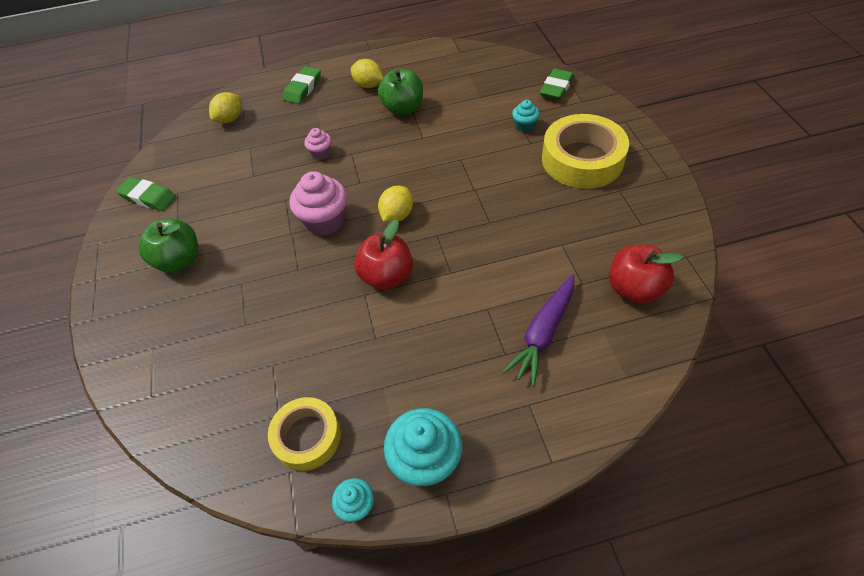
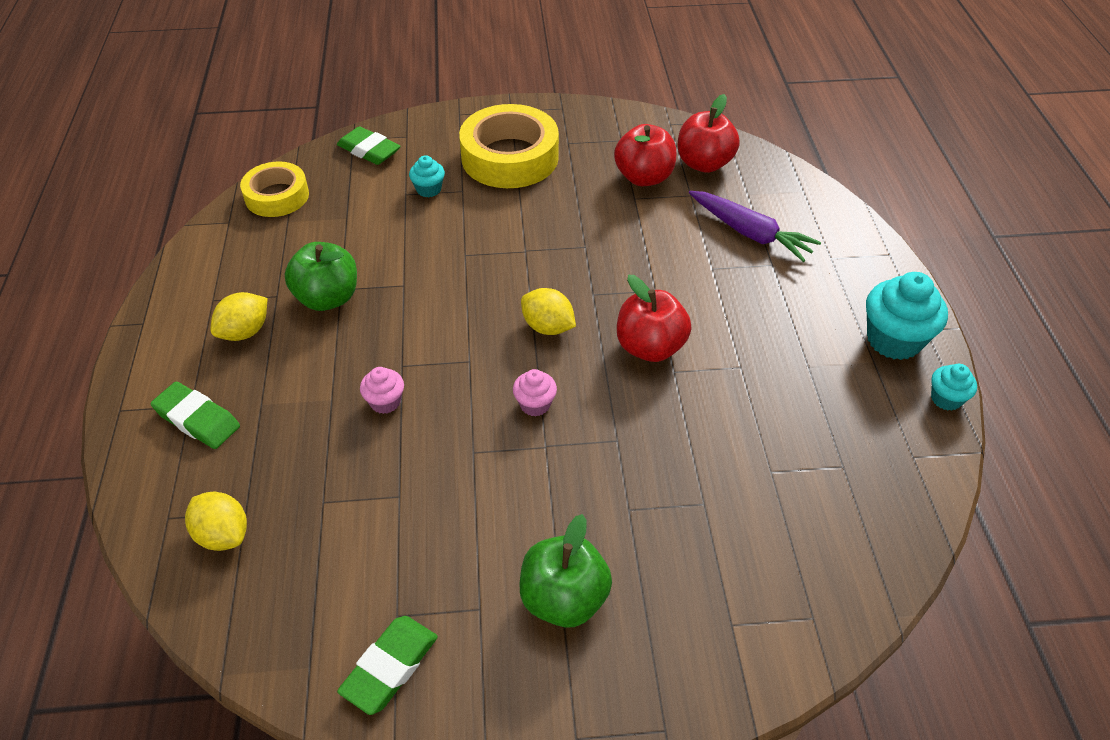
camera: 85 degrees left, 5 degrees down
yellow tape [268,397,341,471] -> yellow tape moved to [240,161,309,217]
pink cupcake [289,171,347,236] -> pink cupcake [513,369,557,416], size x0.53
none -> red apple [614,124,676,186]

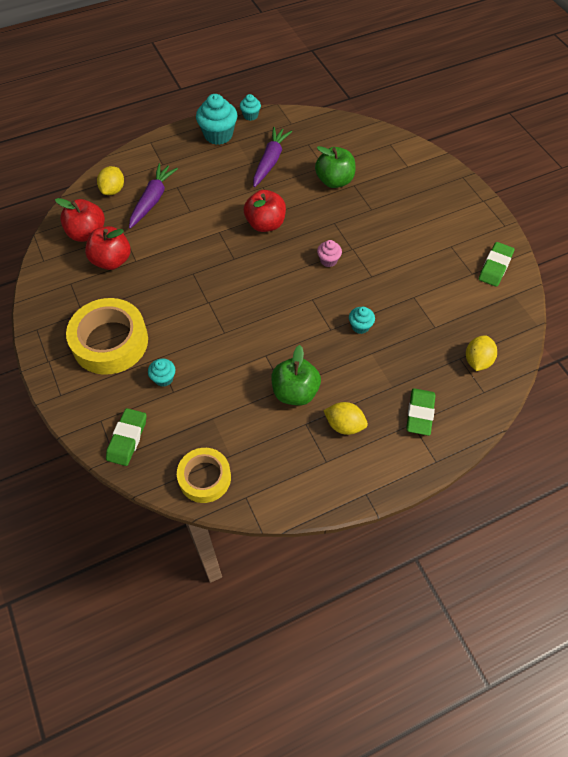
camera: 110 degrees left, 10 degrees up
green eraser [337,616,438,715] -> green eraser turned 75 degrees counterclockwise [479,242,514,287]
pink cupcake [360,367,404,414] -> turquoise cupcake [349,307,375,334]
green apple [519,514,612,628] -> green apple moved to [315,146,355,188]
yellow lemon [521,288,576,335] -> yellow lemon moved to [97,166,124,195]
none -> purple carrot [253,127,292,187]

